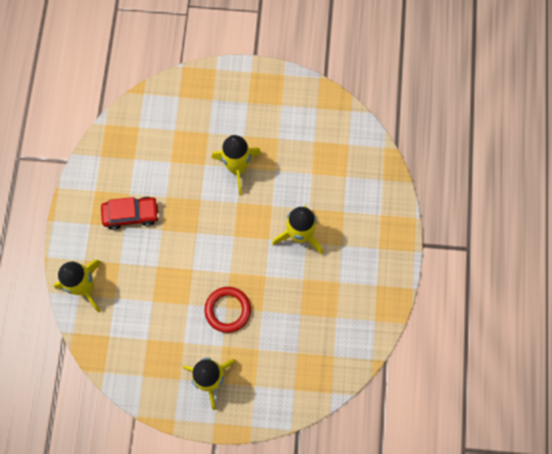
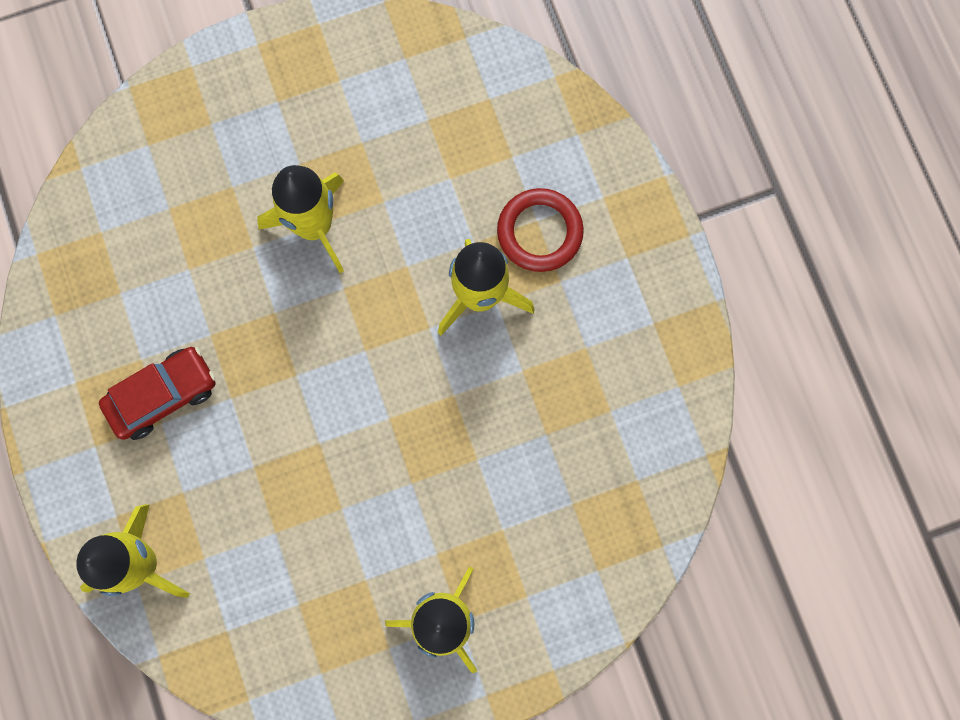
camera: 25 degrees left, 5 degrees up
red ring [204,287,251,333] -> red ring moved to [497,188,584,272]

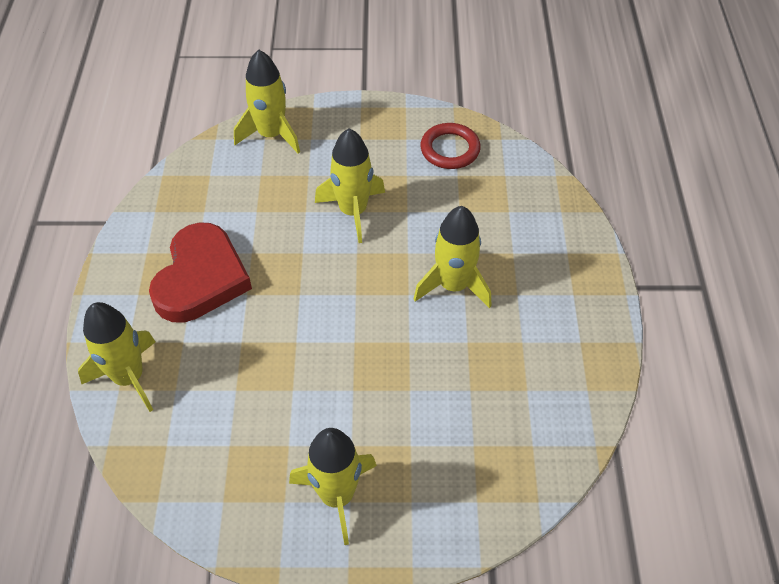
camera: 20 degrees right, 25 degrees down
red car [99,347,216,440] -> red heart [149,222,252,323]
red ring [497,188,584,272] -> red ring moved to [420,123,481,169]
none -> yellow rocket [234,50,300,154]

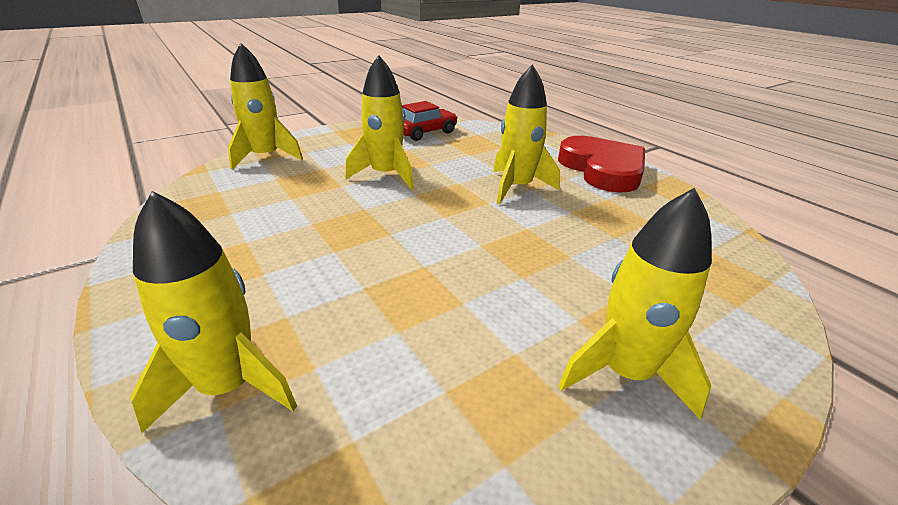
camera: 35 degrees left, 20 degrees down
red heart [149,222,252,323] -> red heart moved to [558,136,645,193]
red ring [420,123,481,169] -> red car [402,101,458,141]

